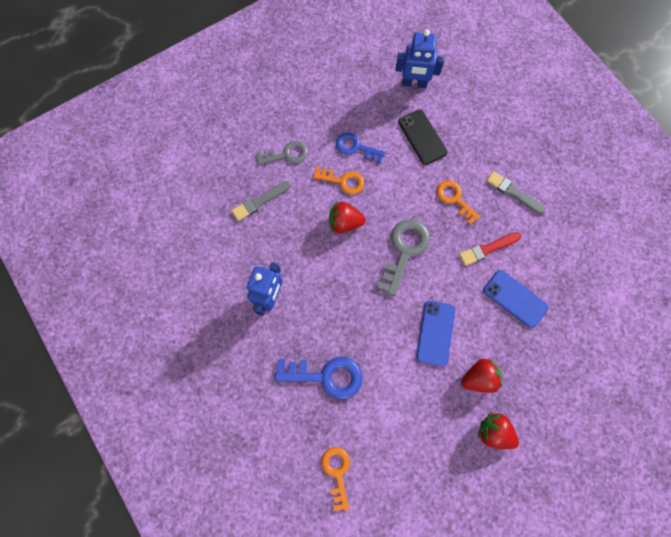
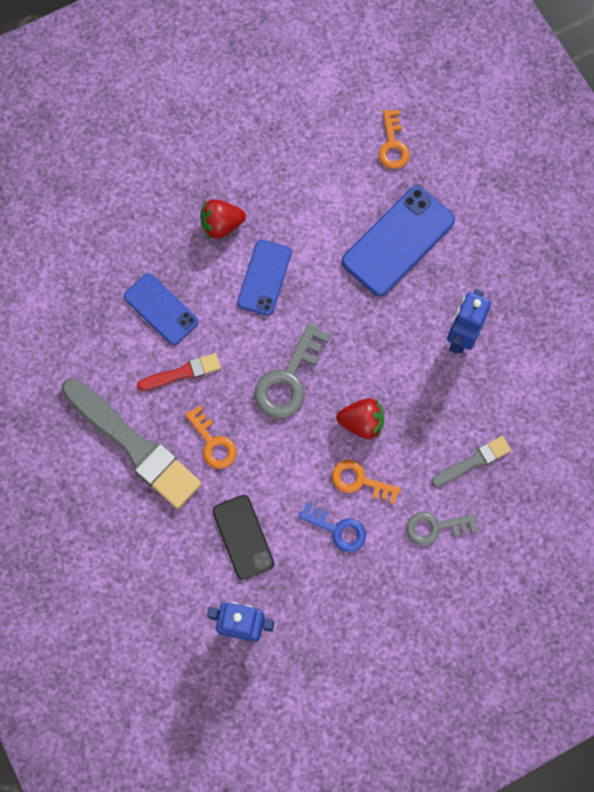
camera: 175 degrees left, 0 degrees up
blue key [275,357,363,399] -> blue phone [342,186,455,296]
red strawberry [478,412,519,449] -> none
grey brush [486,171,545,214] -> grey brush [61,378,201,509], size x2.03

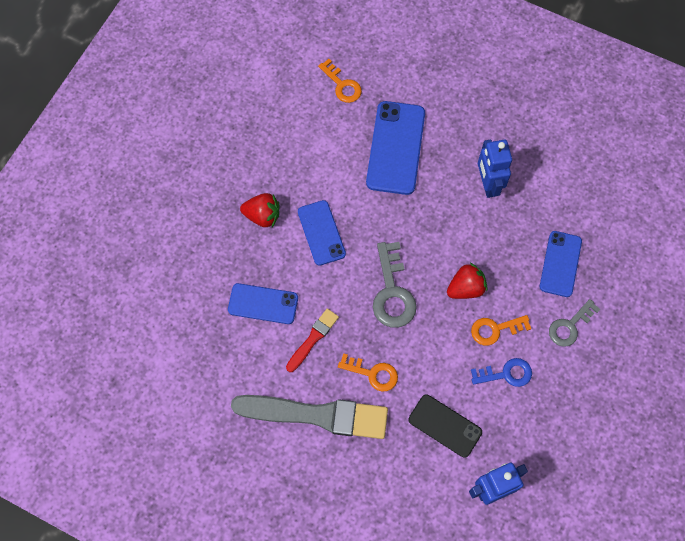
camera: 35 degrees left, 5 degrees down
red strawberry [200,199,246,239] -> red strawberry turned 120 degrees counterclockwise [240,193,279,227]
grey brush [431,436,511,487] -> blue phone [540,231,582,297]

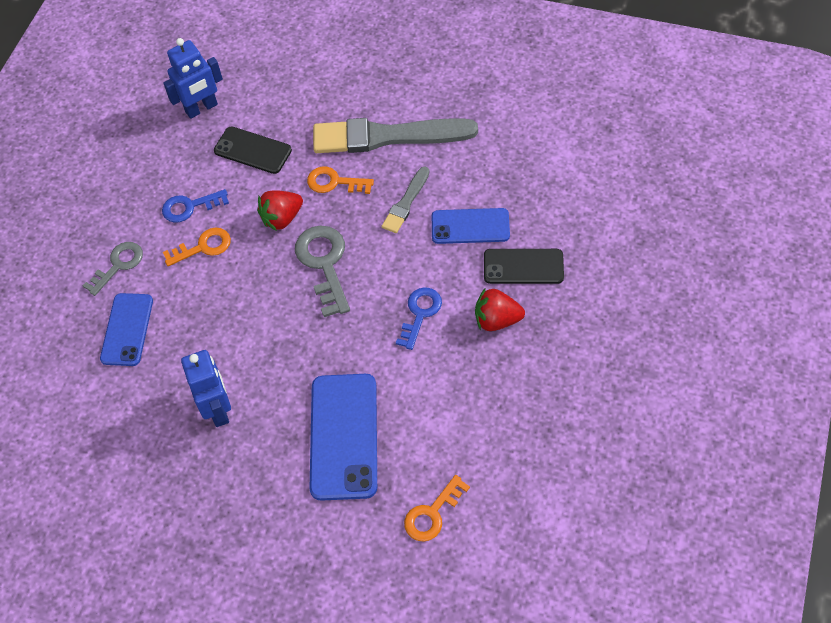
camera: 175 degrees right, 10 degrees down
red brush [286,308,339,372] -> grey brush [382,167,429,233]
blue phone [298,200,346,266] -> blue key [396,287,442,350]
orange key [318,59,362,103] -> orange key turned 90 degrees counterclockwise [404,475,470,542]
red strawberry [447,263,487,299] -> red strawberry moved to [257,190,303,231]
none -> black phone [484,249,564,284]

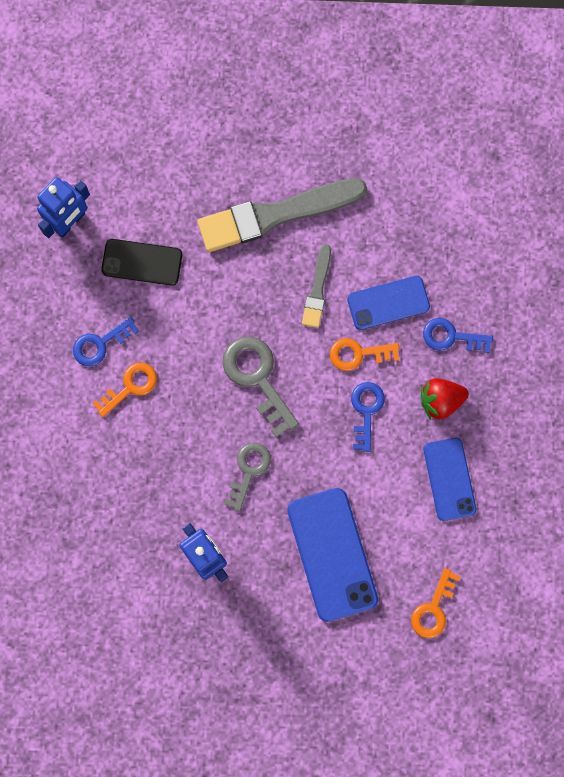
camera: 20 degrees left, 20 degrees up
grey key [83,242,143,296] -> grey key moved to [224,443,271,512]
blue phone [100,293,153,366] -> blue phone moved to [424,438,476,521]
red strawberry [257,190,303,231] -> none
orange key [307,166,374,194] -> orange key moved to [330,338,399,371]
black phone [484,249,564,284] -> blue key [423,318,493,353]

